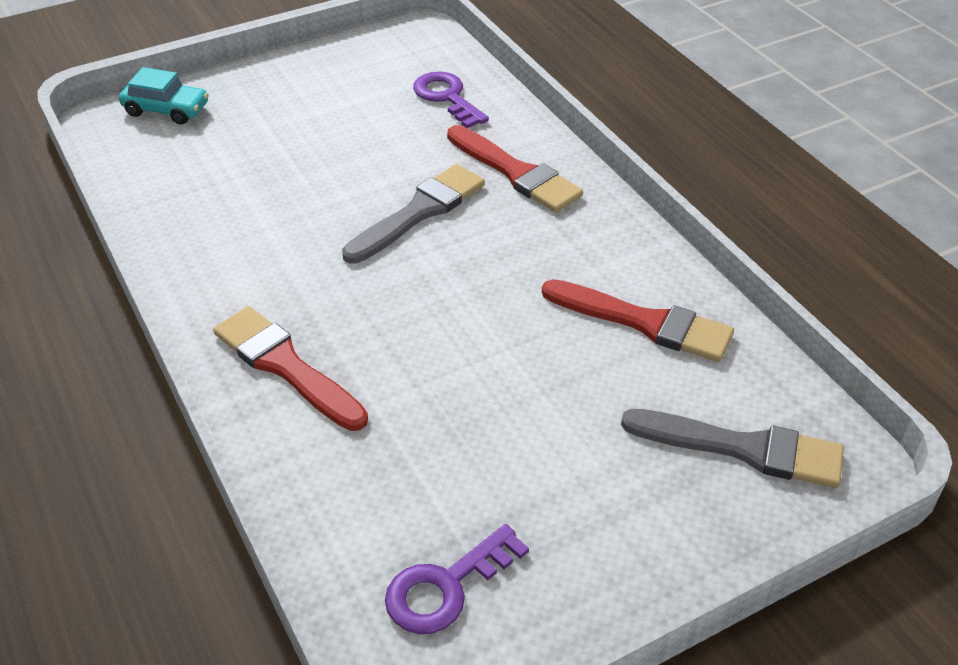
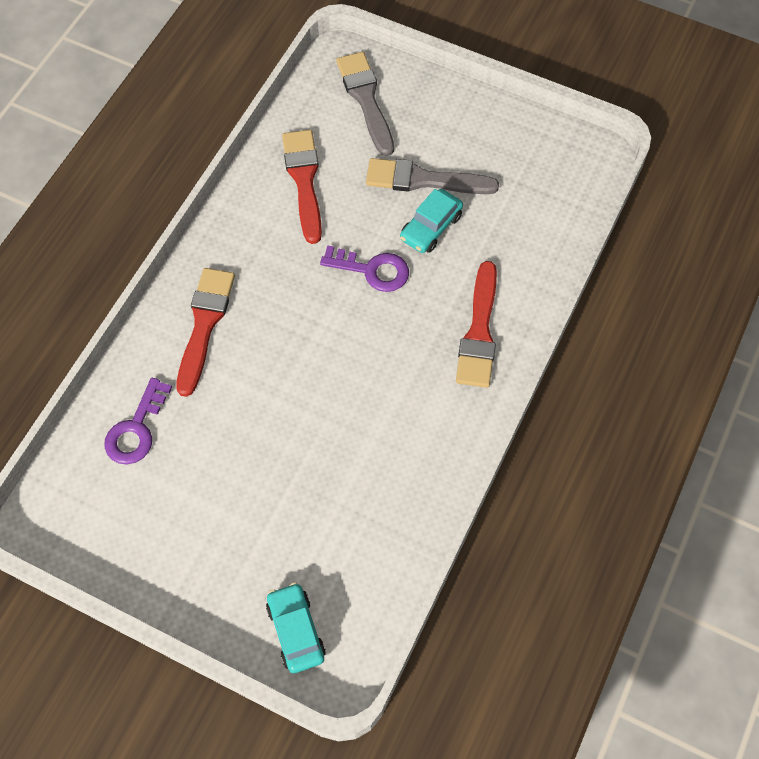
camera: 125 degrees left, 20 degrees up
grey brush [342,164,485,264] -> grey brush moved to [366,158,499,194]
purple key [385,524,529,634] -> purple key moved to [320,245,409,292]
none -> turquoise car [400,189,463,253]

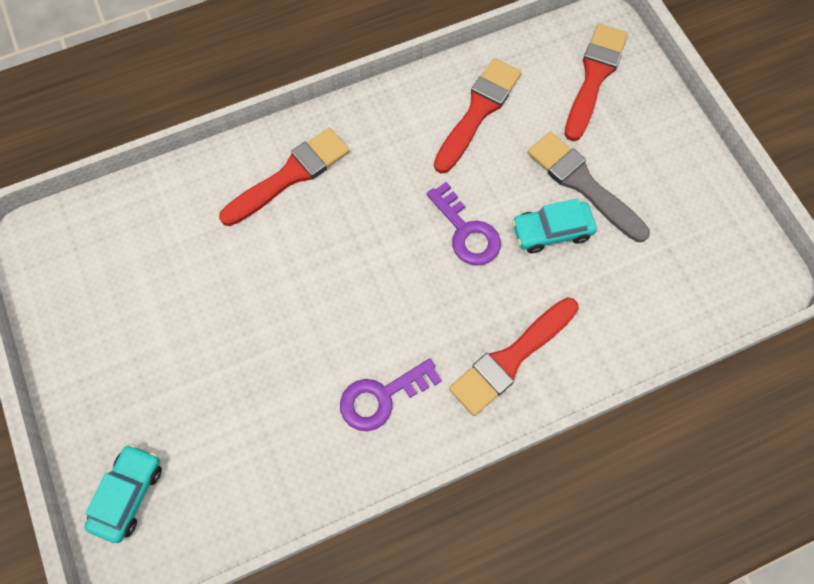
camera: 40 degrees right, 5 degrees up
purple key [104,378,172,464] -> purple key moved to [340,358,442,431]
grey brush [336,52,394,156] -> red brush [565,24,628,141]

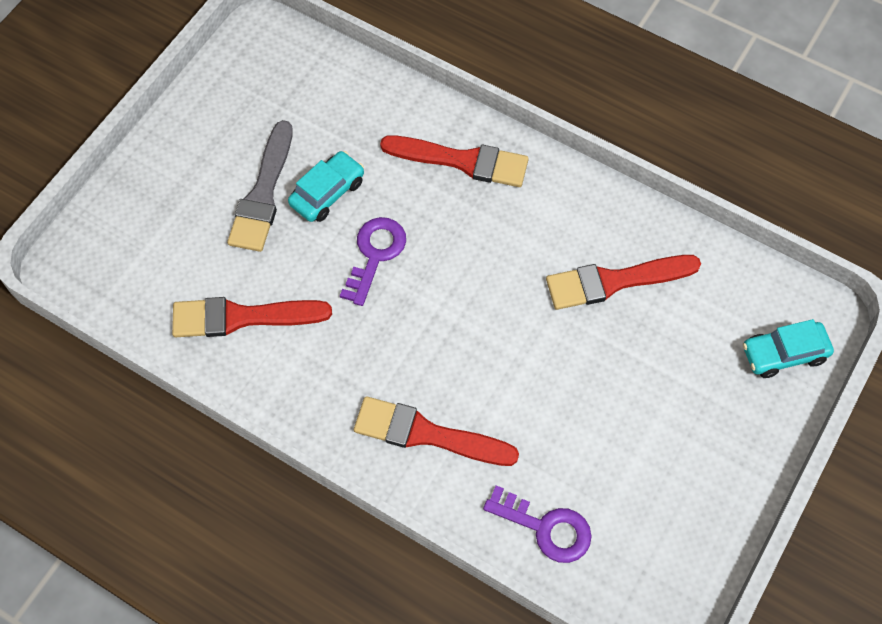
camera: 125 degrees left, 5 degrees down
purple key [340,358,442,431] -> purple key moved to [483,485,592,563]
turquoise car [512,198,597,253] -> turquoise car turned 90 degrees counterclockwise [288,151,364,222]
red brush [565,24,628,141] -> red brush moved to [546,255,701,310]

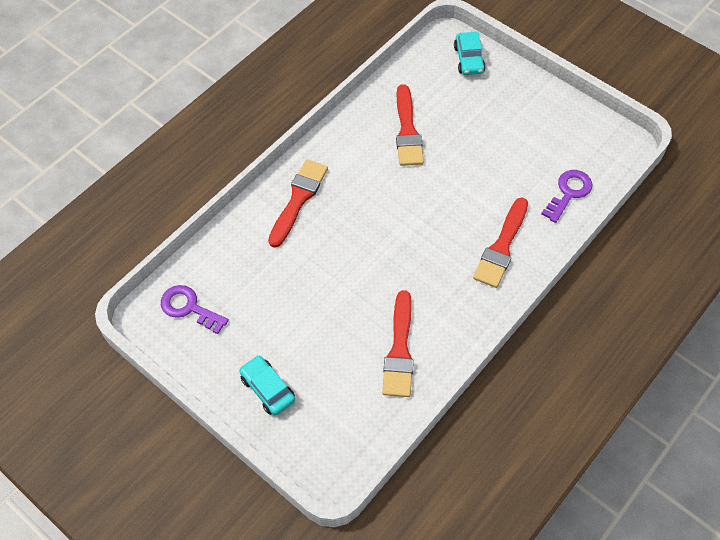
camera: 80 degrees left, 5 degrees down
grey brush [227,120,293,252] -> none
turquoise car [288,151,364,222] -> turquoise car moved to [239,355,295,416]
purple key [340,217,406,306] -> purple key moved to [161,285,229,334]

